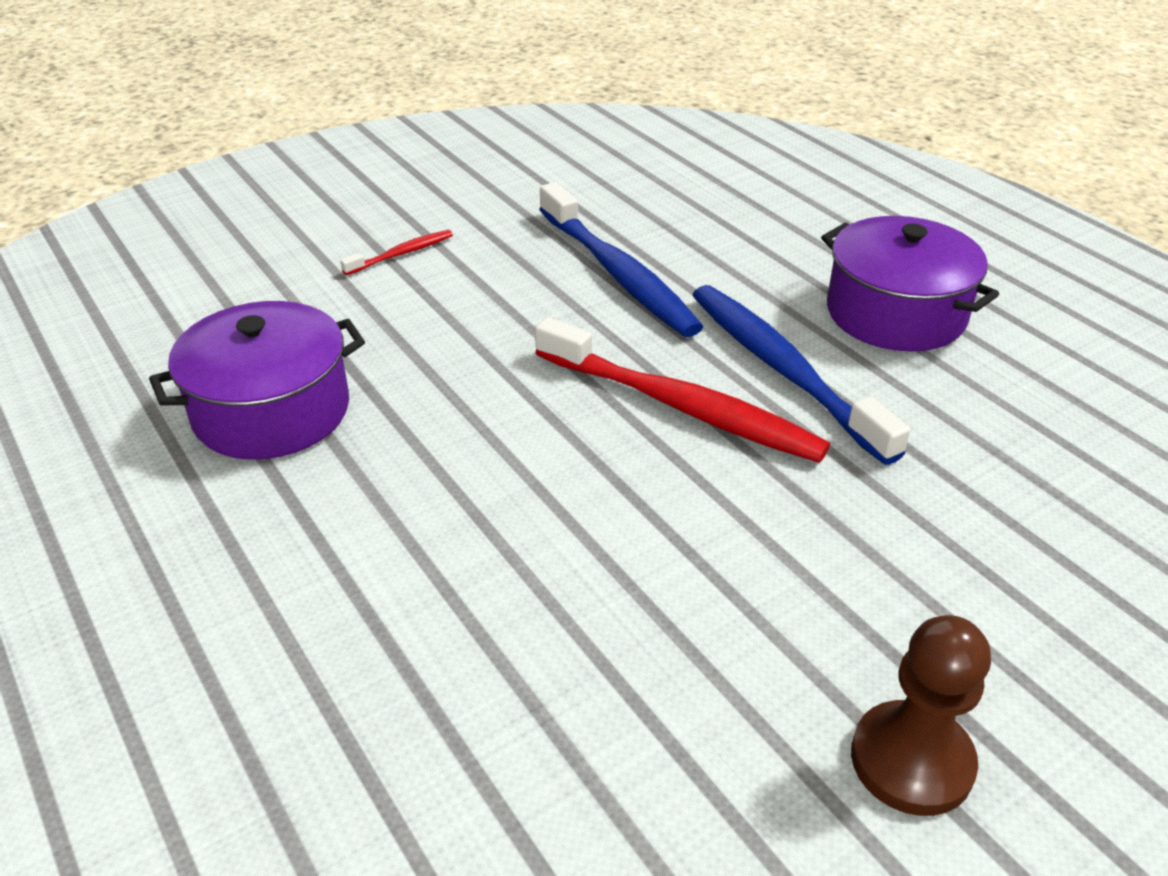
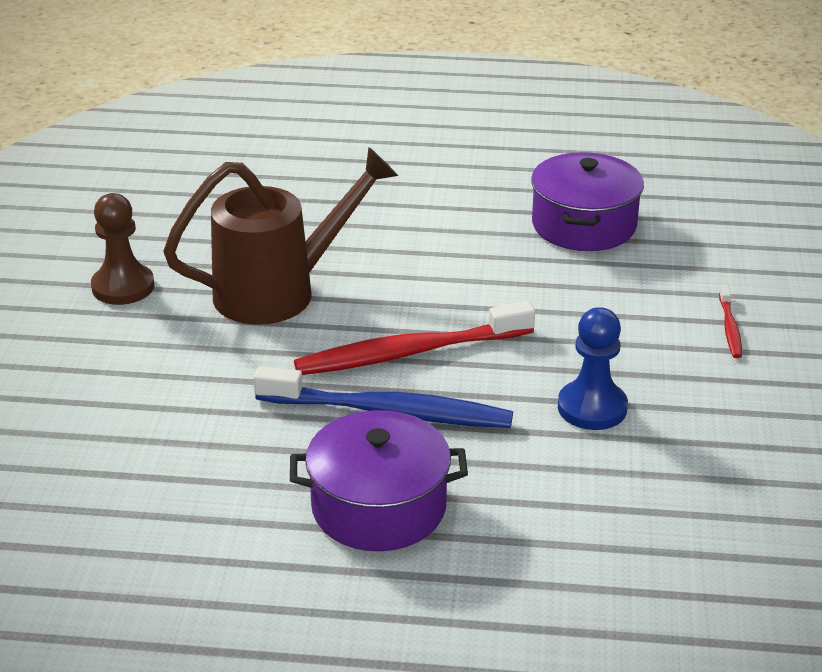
camera: 130 degrees right, 5 degrees down
blue toothbrush [539,182,703,337] -> blue pawn [558,307,628,430]
none -> brown watering can [163,147,398,325]

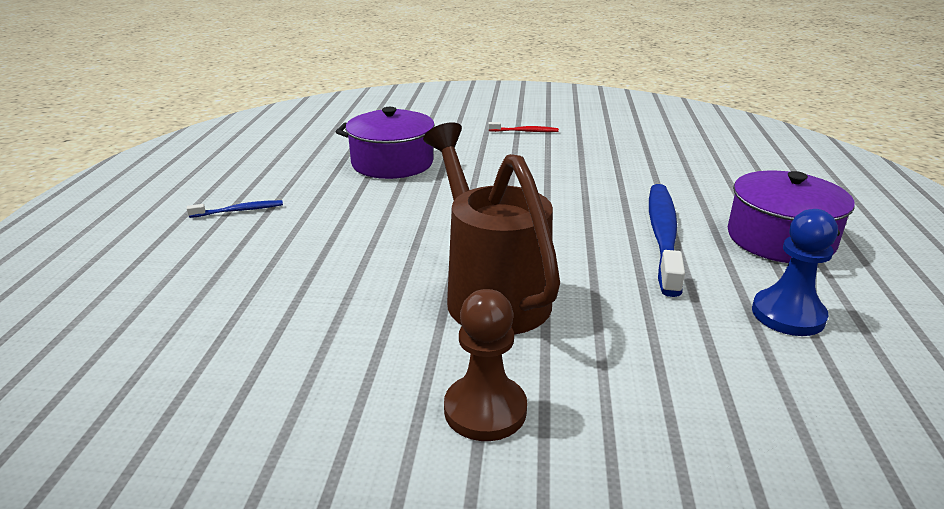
camera: 90 degrees left, 5 degrees down
red toothbrush [294,301,535,375] -> none
blue pawn [558,307,628,430] -> blue pawn moved to [752,209,838,336]
none -> blue toothbrush [187,200,283,218]

